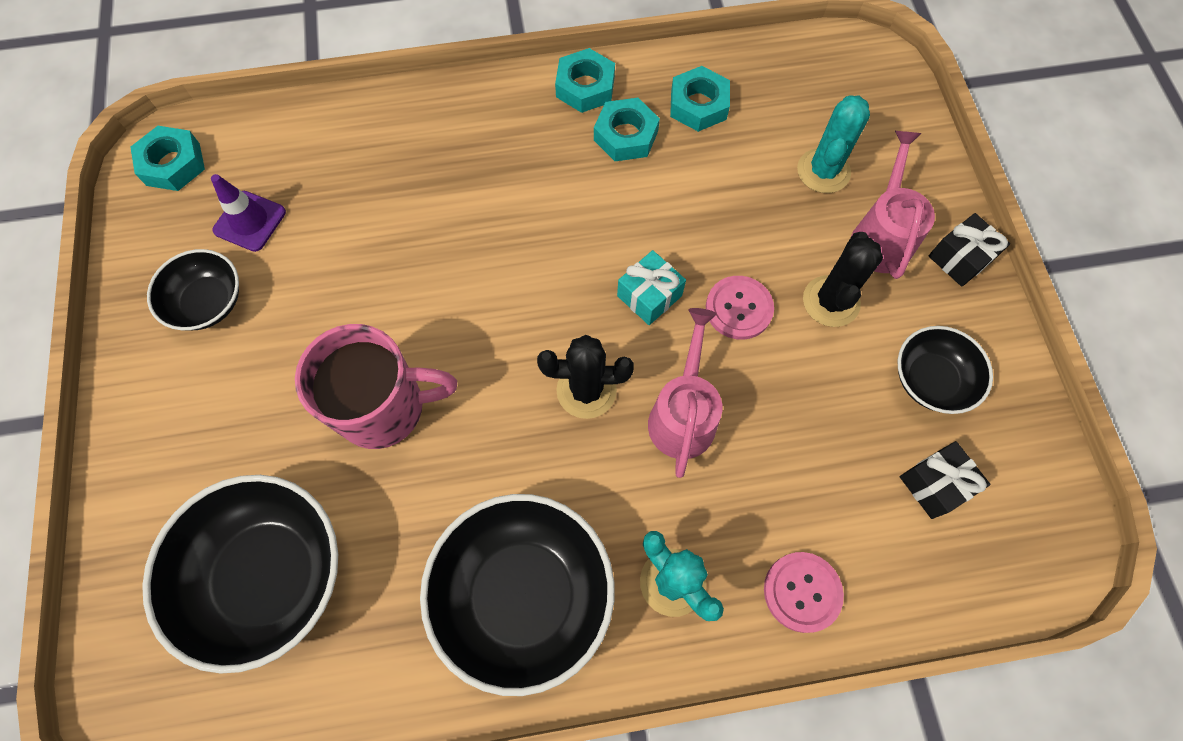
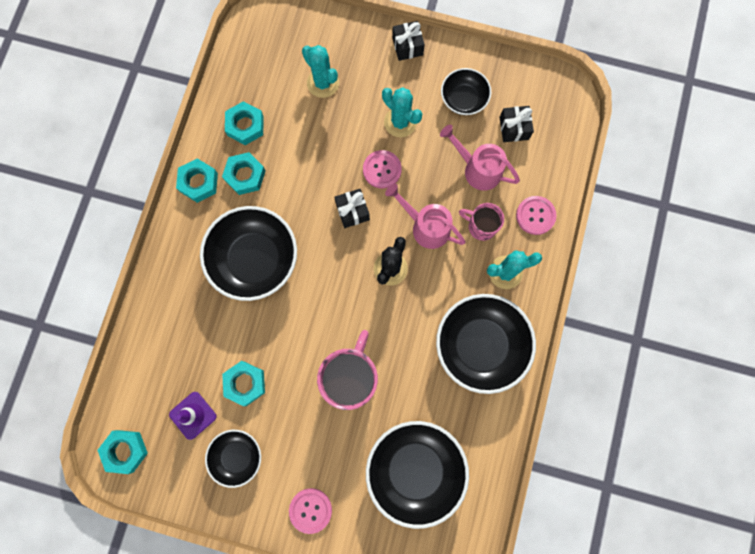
camera: 65 degrees left, 10 degrees up
turquoise gift [617,250,686,325] -> black gift [334,189,370,228]
black cactus [803,232,883,327] -> turquoise cactus [382,87,422,137]
pink watering can [851,131,935,279] -> pink watering can moved to [440,125,520,191]
none -> black bowl [200,206,297,301]
none -> turquoise nut [222,361,265,406]
none -> pink button [289,488,332,534]
none -> pink mug [459,203,504,241]

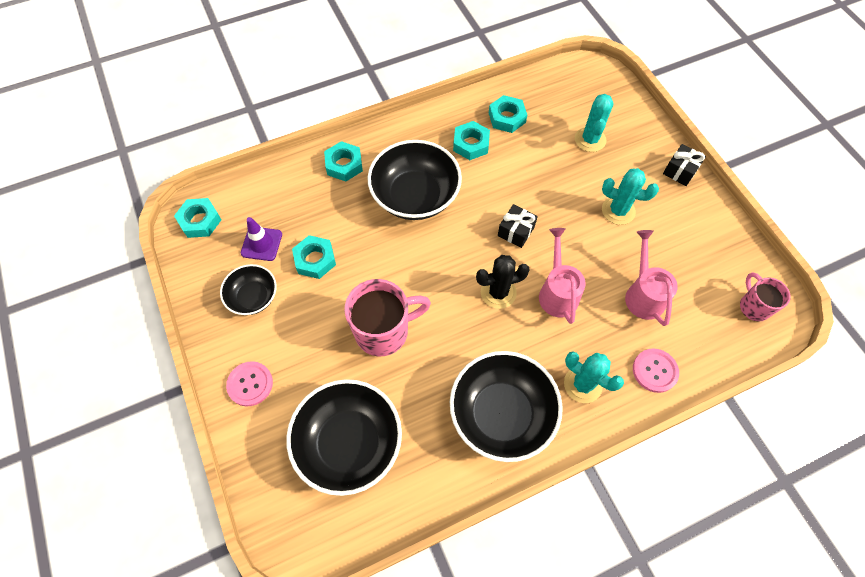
camera: 50 degrees right, 15 degrees down
turquoise nut [176,158,218,203] -> turquoise nut moved to [324,141,363,181]
pink button [363,150,402,188] -> none
turquoise cactus [382,87,422,137] -> turquoise cactus turned 75 degrees counterclockwise [602,168,659,225]
black bowl [441,68,491,115] -> none
pink mug [459,203,504,241] -> pink mug moved to [740,272,791,322]
black gift [500,106,534,142] -> none

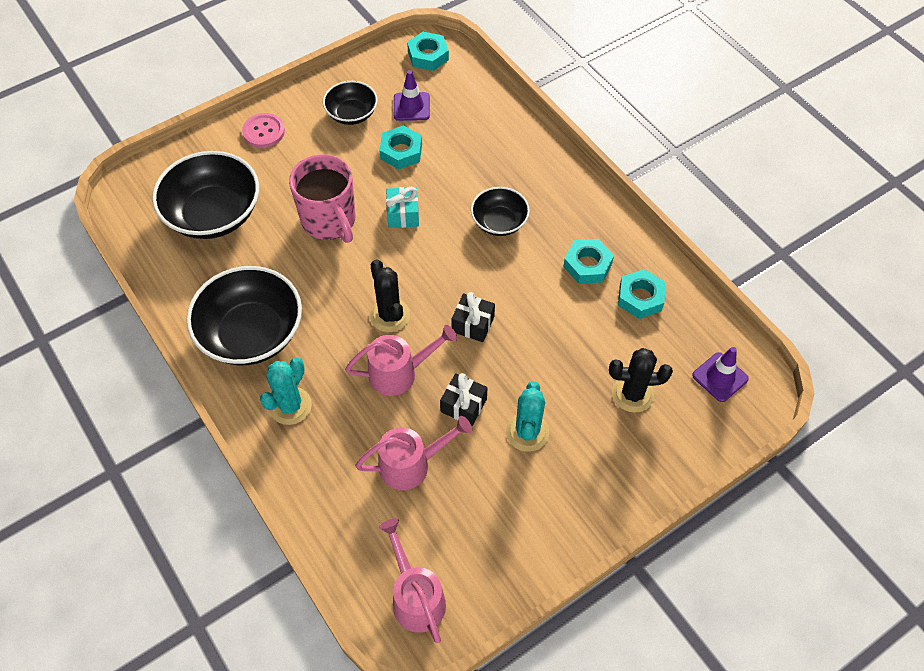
camera: 80 degrees right, 5 degrees down
turquoise nut [324,141,363,181] -> none
black bowl [367,140,462,220] -> black bowl [471,187,530,236], size x0.56
turquoise cactus [575,94,614,152] -> black cactus [609,348,673,413]
pink button [633,349,679,393] -> none
black gift [663,144,706,186] -> black gift moved to [440,373,488,426]
pink mug [740,272,791,322] -> pink watering can [379,518,446,643]
none -> turquoise gift [386,187,419,228]
none -> purple traffic cone [692,347,749,402]

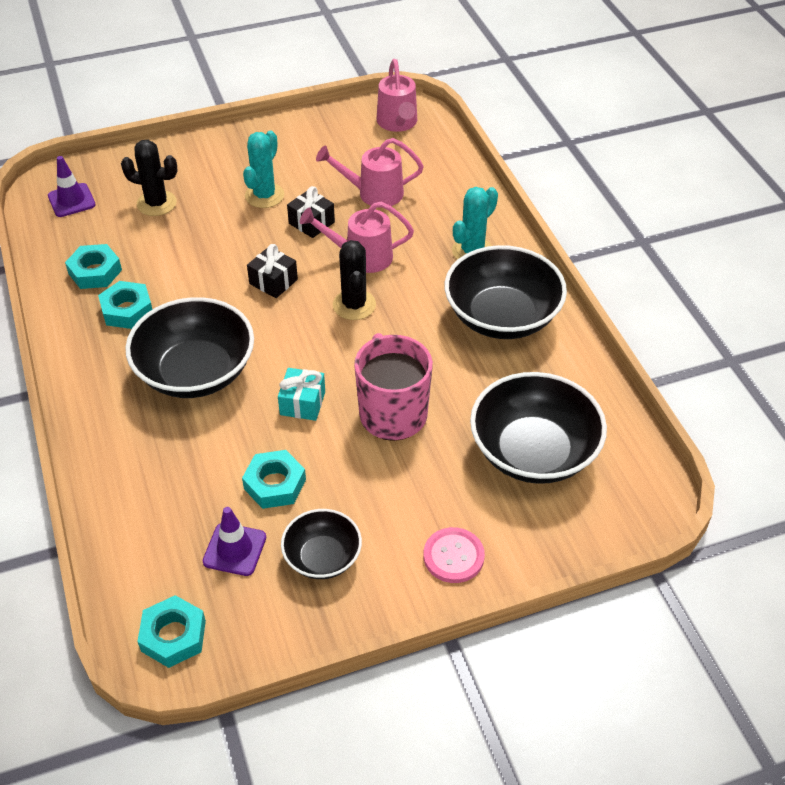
camera: 165 degrees left, 10 degrees down
black bowl [471,187,530,236] -> black bowl [125,297,254,398], size x1.79

